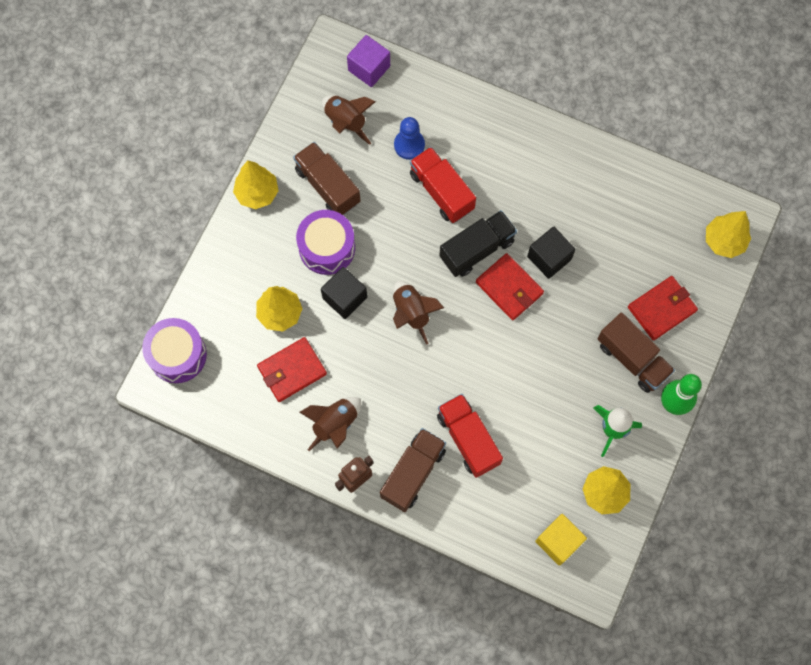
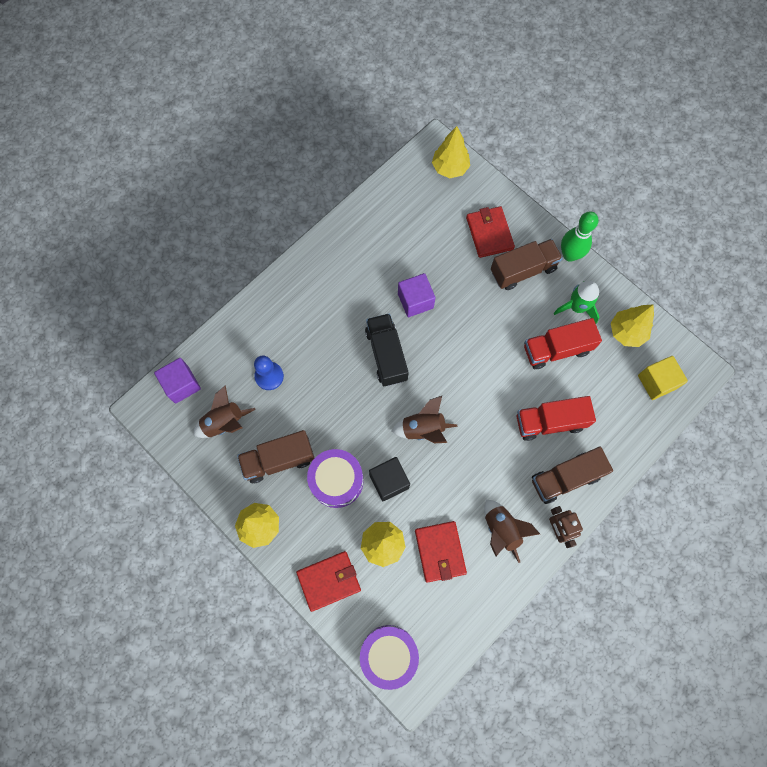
camera: 70 degrees left, 0 degrees up
brown truck [380,428,446,512] -> brown truck turned 75 degrees counterclockwise [532,447,613,504]
red truck [410,147,476,223] -> red truck moved to [524,318,602,369]
red wallet [476,253,544,320] -> red wallet moved to [296,551,361,612]
black cube [527,226,575,279] -> purple cube [398,273,436,317]

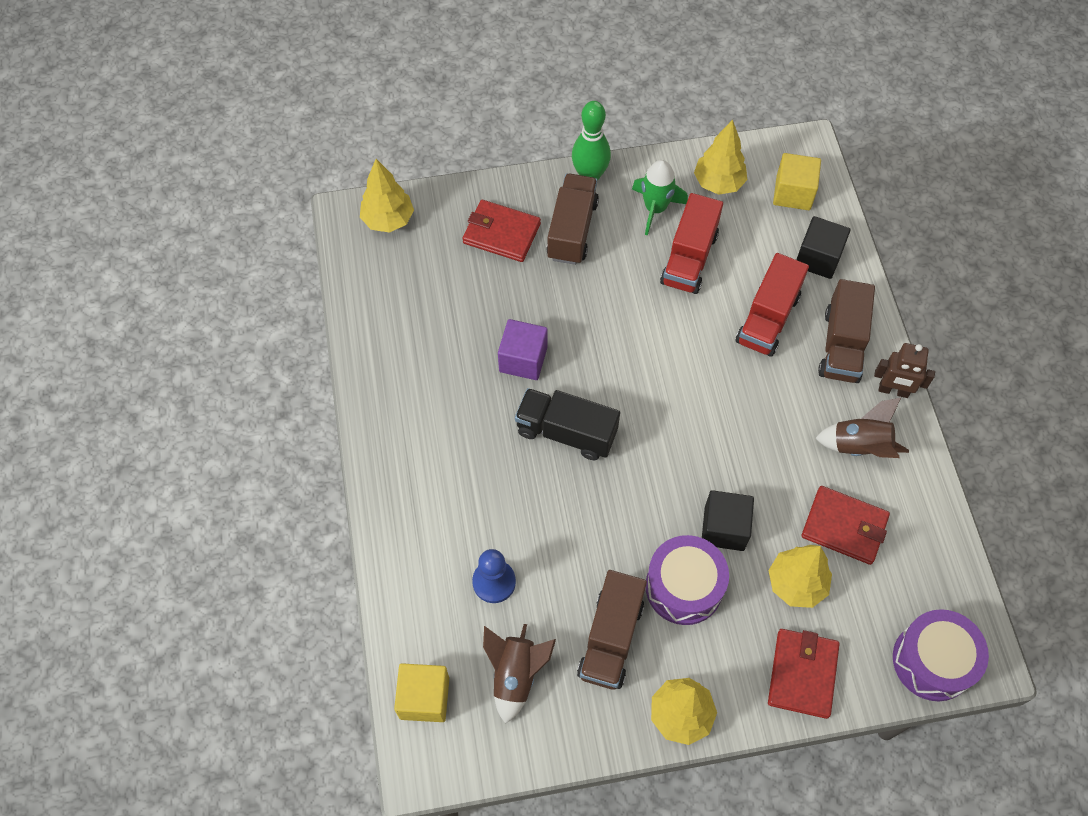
camera: 55 degrees left, 10 degrees down
purple cube [154,358,201,404] -> yellow cube [394,663,449,722]
brown rocket [392,396,457,444] -> none
none -> black cube [796,216,850,279]

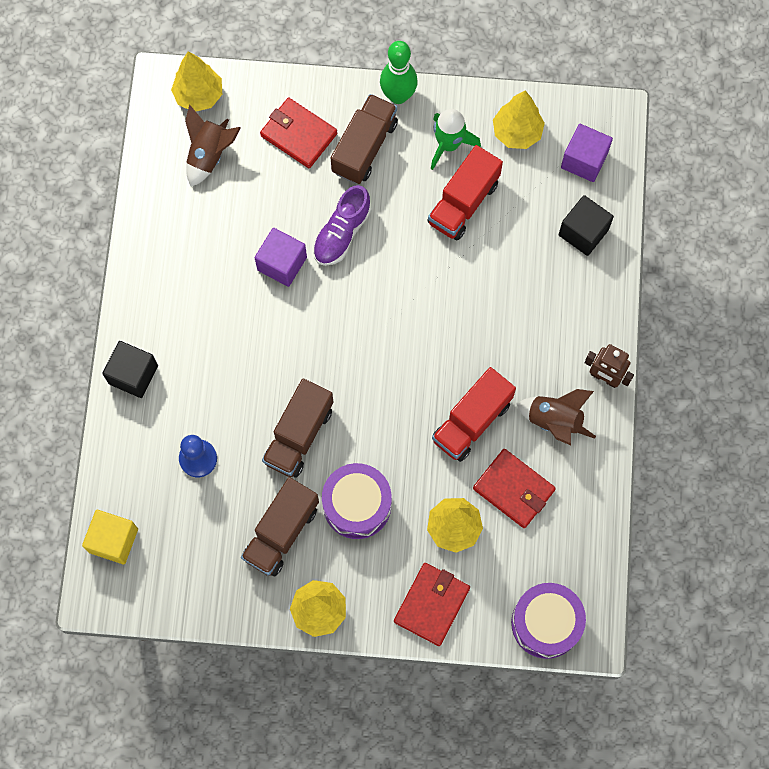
camera: 15 degrees right, 10 degrees up
brown rocket [483,624,556,724] -> brown rocket moved to [185,104,241,187]
black truck [515,388,620,460] -> none
black cube [702,490,754,551] -> black cube moved to [102,341,158,398]
red truck [736,253,809,357] -> red truck moved to [432,367,516,462]
yellow cube [773,153,821,210] -> purple cube [561,124,613,182]
brown truck [818,279,875,383] -> brown truck moved to [262,379,333,478]
none -> purple shoe [313,185,372,266]

